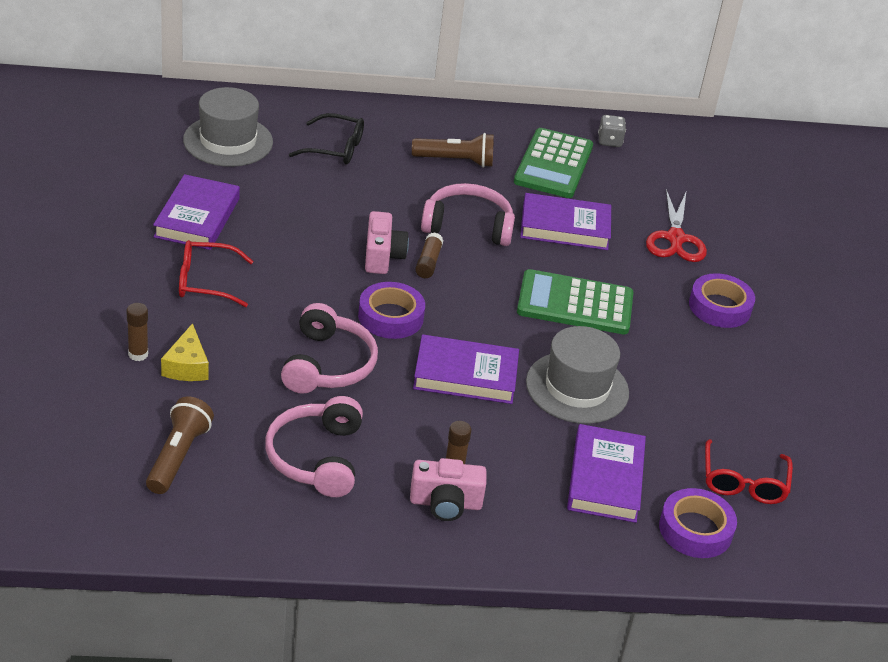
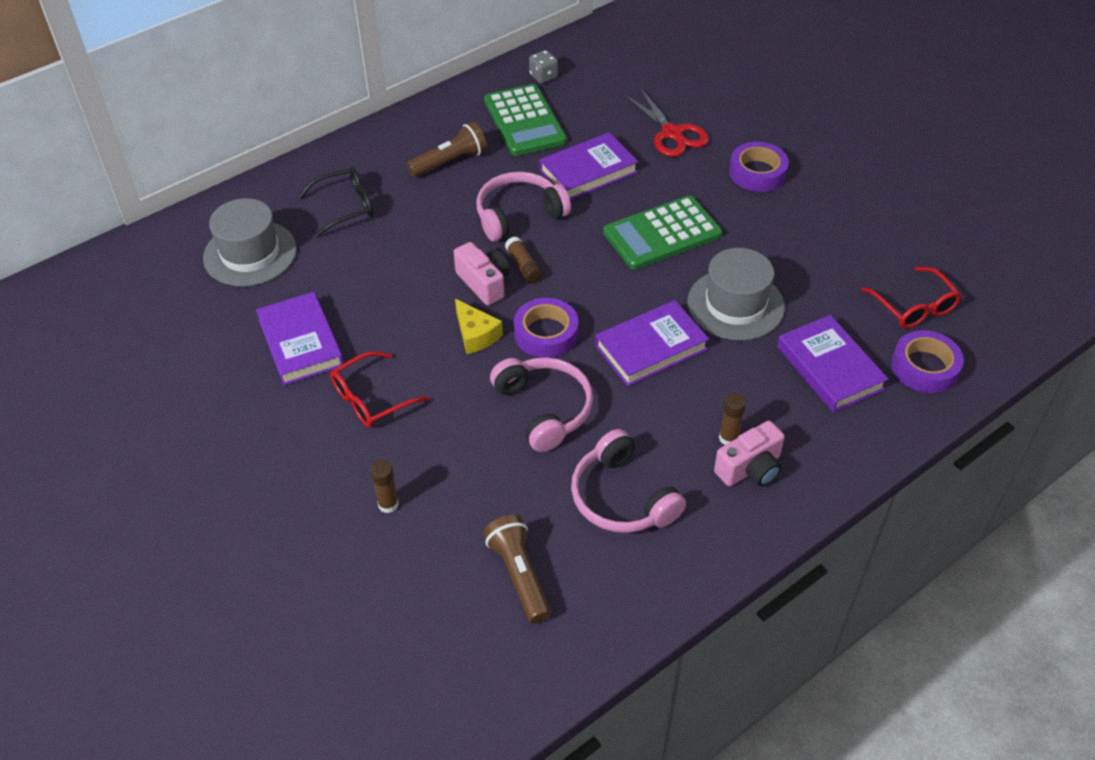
camera: 30 degrees left, 10 degrees up
yellow cheese [161,323,209,381] -> yellow cheese moved to [455,299,503,354]

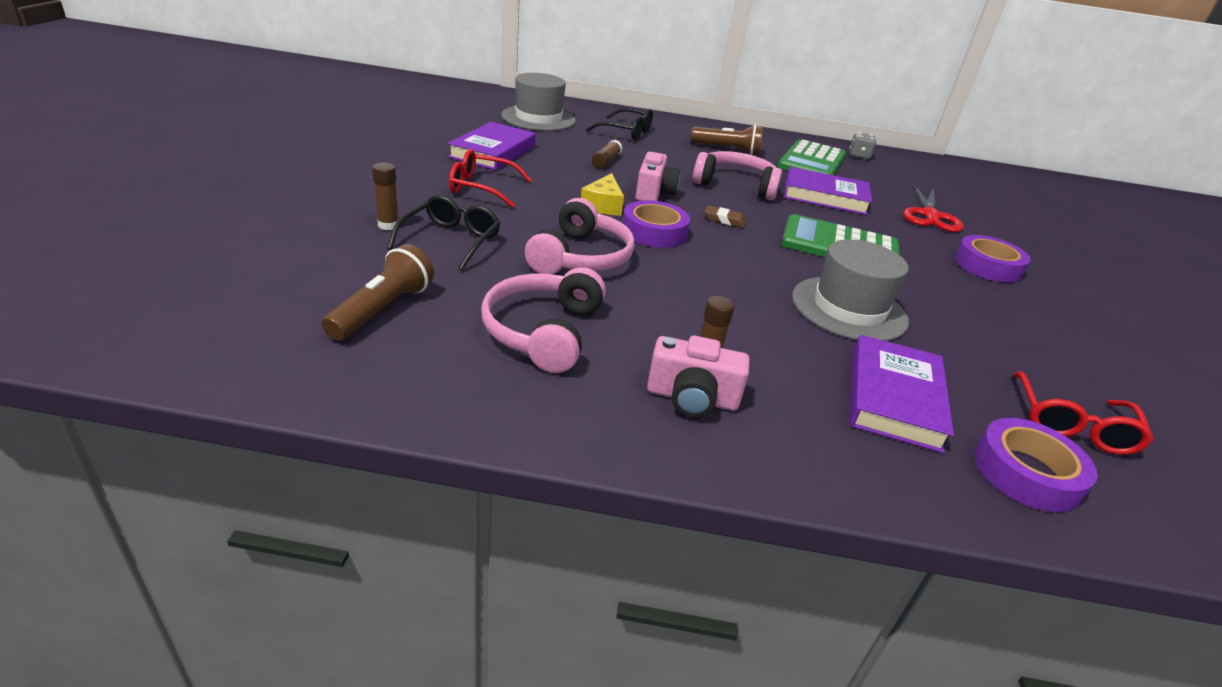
camera: 40 degrees right, 15 degrees down
brown glue stick [505,236,542,283] -> brown glue stick moved to [592,140,622,169]
purple book [595,300,709,386] -> none
none -> black glasses [387,195,501,271]
none -> brown eraser [705,205,746,228]

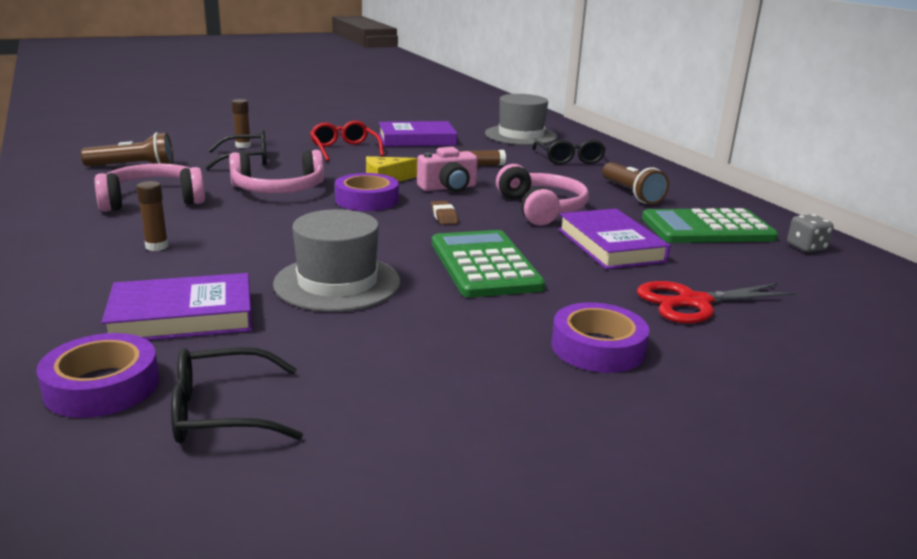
camera: 60 degrees right, 10 degrees down
pink camera [647,335,750,417] -> none
red glasses [1012,371,1154,455] -> black glasses [171,347,303,443]

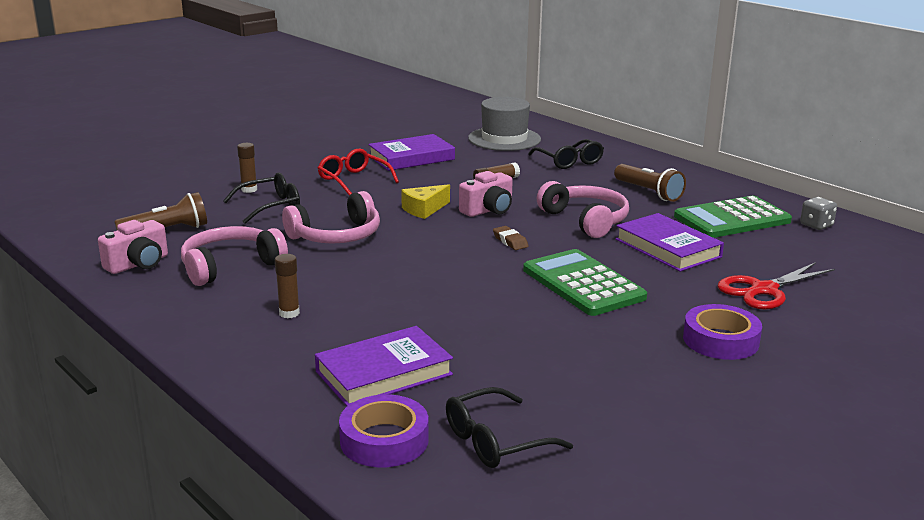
camera: 15 degrees left, 0 degrees up
grey hat [273,209,400,312] -> none
purple tape [335,173,399,211] -> none
none -> pink camera [98,220,168,274]

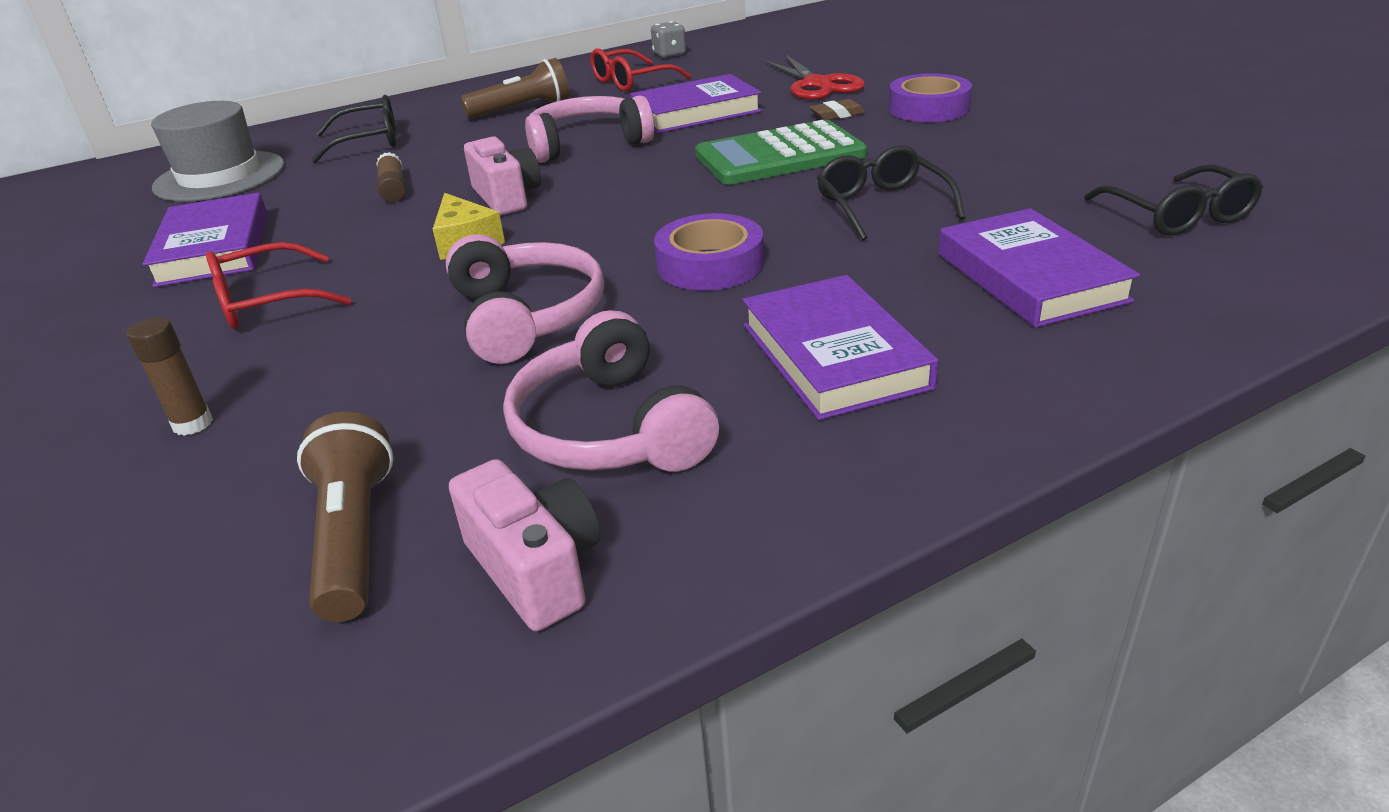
camera: 75 degrees left, 10 degrees up
black glasses [223,172,300,224] -> black glasses moved to [817,145,966,241]
brown glue stick [275,254,300,318] -> purple book [742,275,939,420]
purple tape [339,394,428,467] -> purple tape moved to [654,213,764,291]
brown eraser [493,226,529,250] -> brown eraser moved to [809,99,866,120]
green calculator [674,196,792,238] -> red glasses [590,48,691,92]

